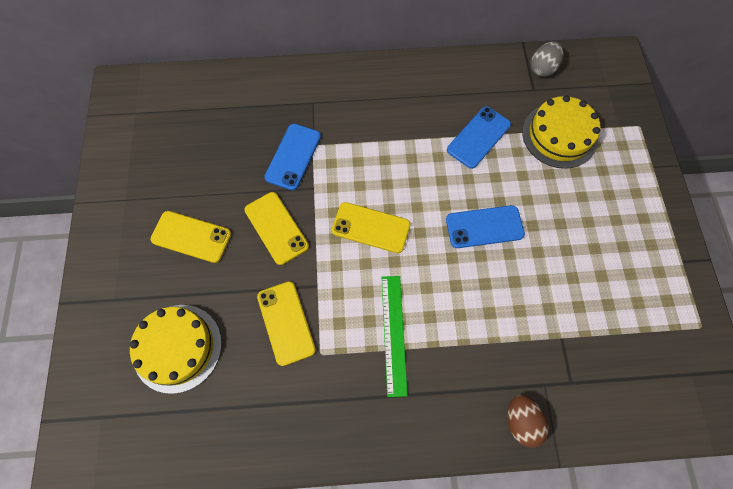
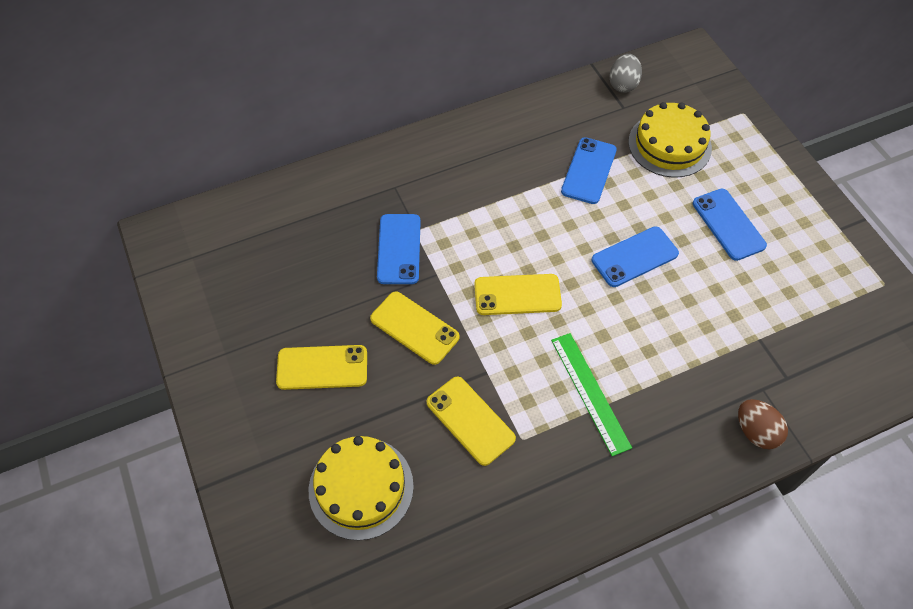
camera: 20 degrees left, 10 degrees down
none -> blue phone [693,189,767,261]

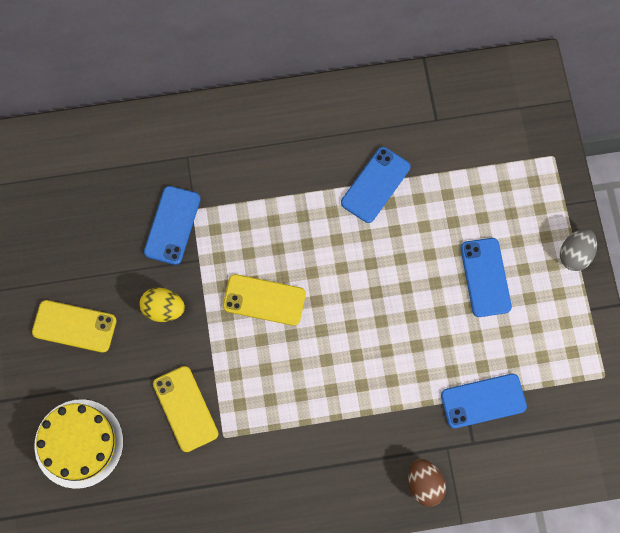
camera: 15 degrees right, 15 degrees up
yellow phone [370,291,460,365] -> yellow egg [139,288,185,322]
green ruler [551,333,632,456] -> none
blue phone [592,227,679,287] -> blue phone moved to [441,374,527,428]
grey egg [610,54,642,93] -> grey egg moved to [560,229,597,271]
yellow cake [628,102,712,178] -> none

